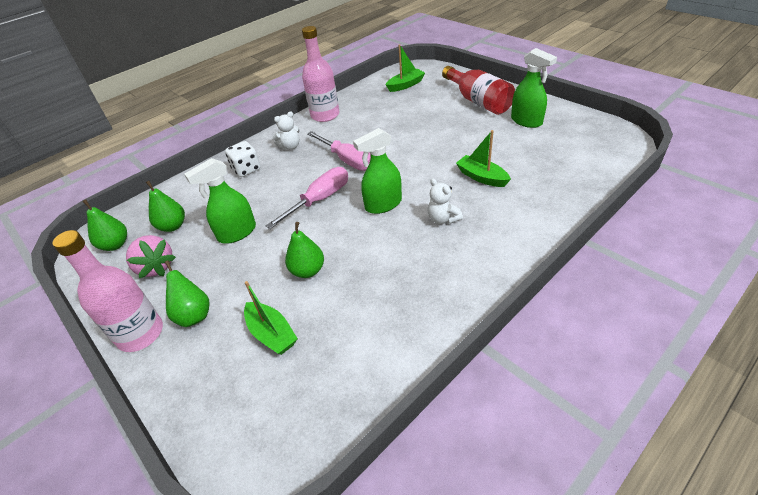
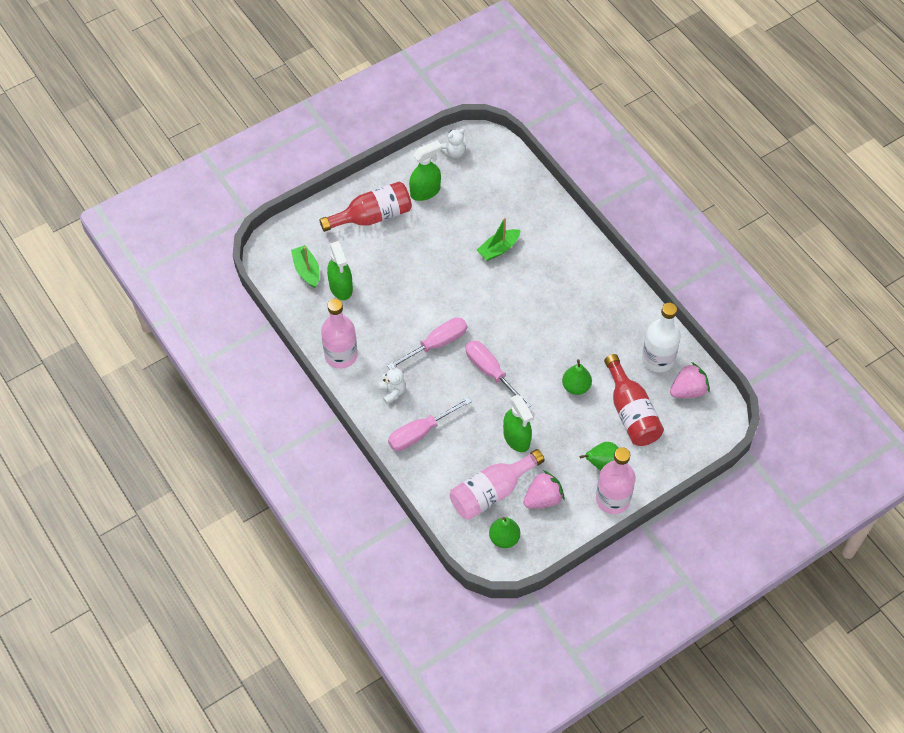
camera: 85 degrees left, 15 degrees up
green pear [146,181,185,232] -> pink bottle [450,449,545,520]
white dice [225,141,261,177] -> pink screwdriver [388,397,472,451]
green boat [244,281,298,355] -> red bottle [604,354,664,446]
green spray bottle [353,128,402,214] -> green spray bottle moved to [327,241,353,300]
white teddy bear [428,178,463,224] -> white teddy bear moved to [441,129,466,158]
none -> white bottle [642,303,681,372]
none -> pink strawberry [670,362,710,398]

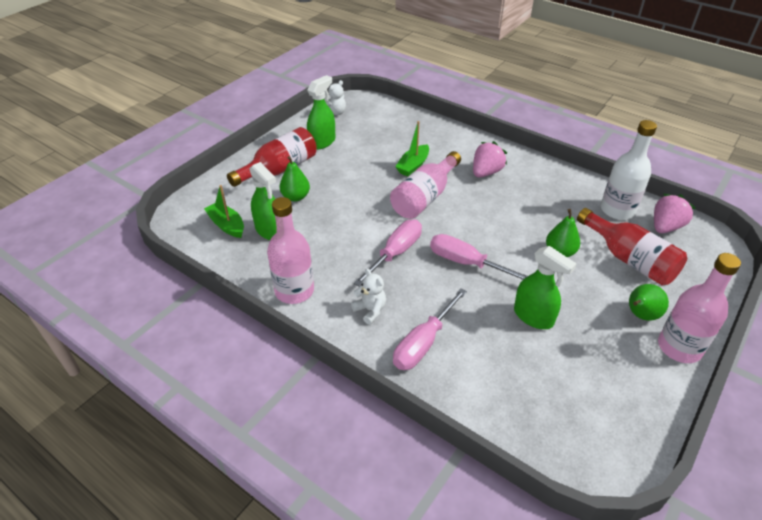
camera: 20 degrees left, 15 degrees down
pink bottle [450,449,545,520] -> pink bottle moved to [390,151,461,219]
green pear [489,517,520,548] -> green pear moved to [280,156,310,202]
pink strawberry [524,470,565,509] -> pink strawberry moved to [473,141,507,177]

